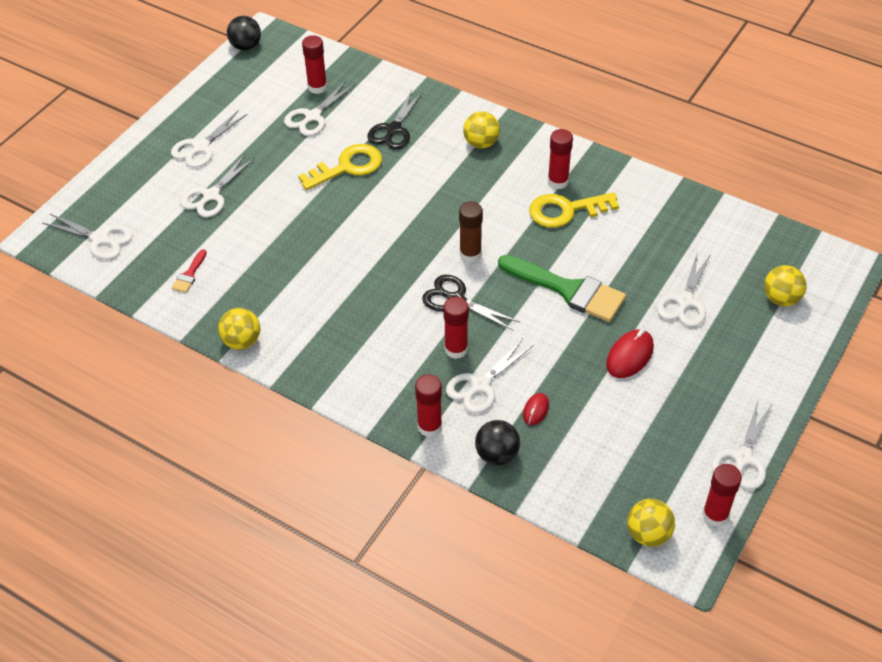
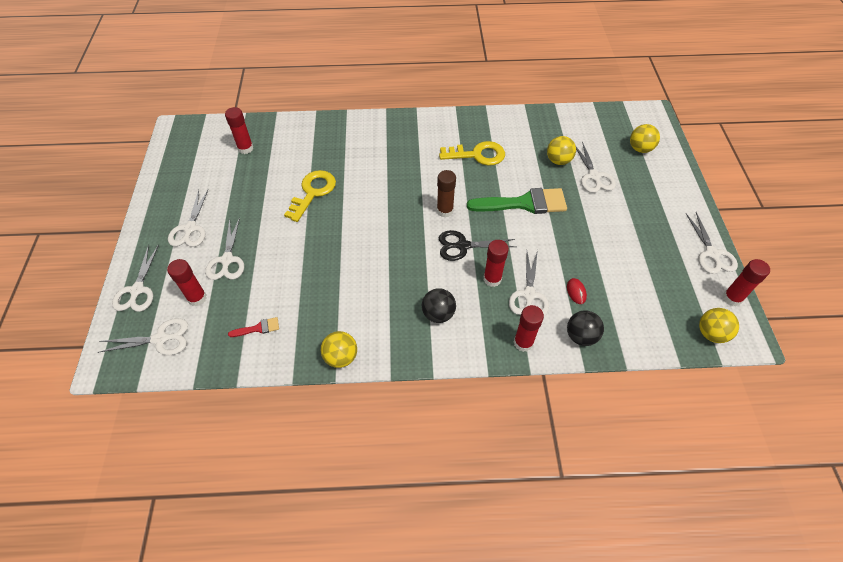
camera: 35 degrees left, 5 degrees up
red brush [172,249,207,293] -> red brush turned 90 degrees counterclockwise [228,317,279,337]
black ball [227,16,261,50] -> black ball moved to [422,288,456,323]
white scissors [284,81,355,136] -> white scissors moved to [112,244,159,312]
black scissors [368,90,423,149] -> none
yellow ball [463,111,500,148] -> yellow ball moved to [547,136,576,165]
yellow key [529,192,619,228] -> yellow key turned 135 degrees counterclockwise [439,141,505,166]
red glue stick [548,129,573,189] -> red glue stick moved to [167,259,207,306]
red mouse [606,329,654,378] -> none

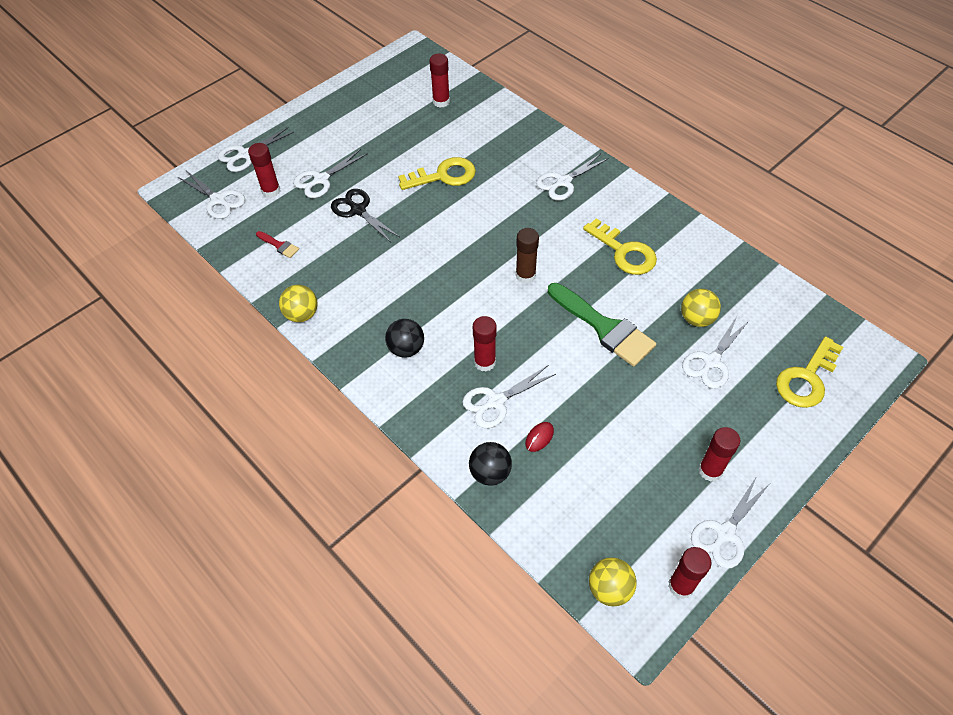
camera: 50 degrees right, 0 degrees up
white scissors [168,189,209,247] -> white scissors moved to [536,153,609,201]
black scissors [439,230,516,261] -> black scissors moved to [331,189,400,242]
red glue stick [514,305,544,352] -> red glue stick moved to [699,427,740,482]
yellow ball [630,124,660,153] -> yellow key [776,336,843,408]

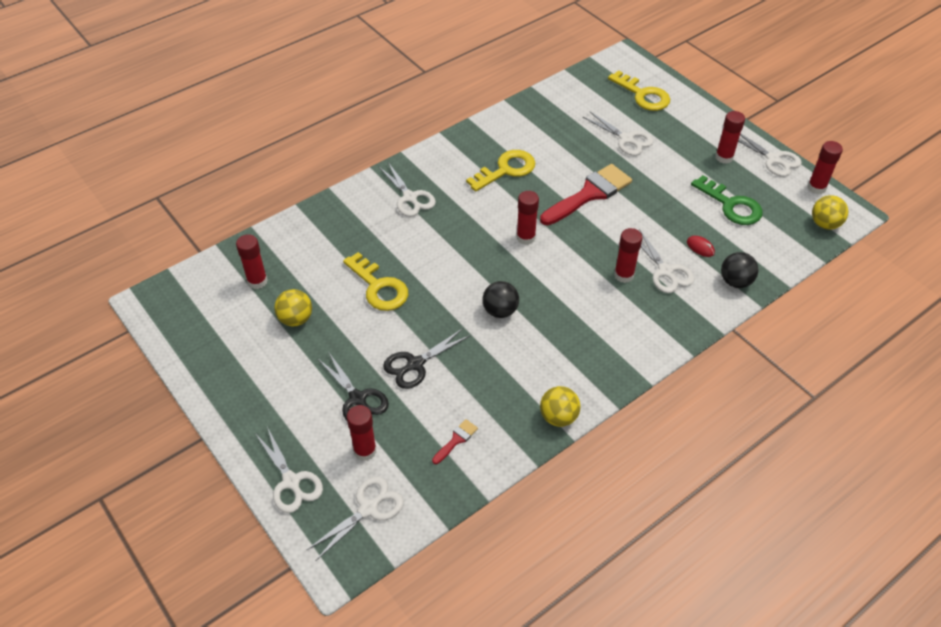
camera: 85 degrees left, 5 degrees down
white scissors [293,149,368,198] -> black scissors [317,353,389,420]
black ball [385,319,424,358] -> black ball moved to [482,281,519,318]
yellow key [398,157,476,190] -> yellow key turned 150 degrees clockwise [343,252,408,311]
brown glue stick [516,228,539,284] -> red glue stick [516,191,539,245]
green brush [548,283,656,367] -> red brush [540,164,632,225]
yellow ball [681,289,721,327] -> yellow ball moved to [274,289,312,326]
none -> green key [691,175,763,225]

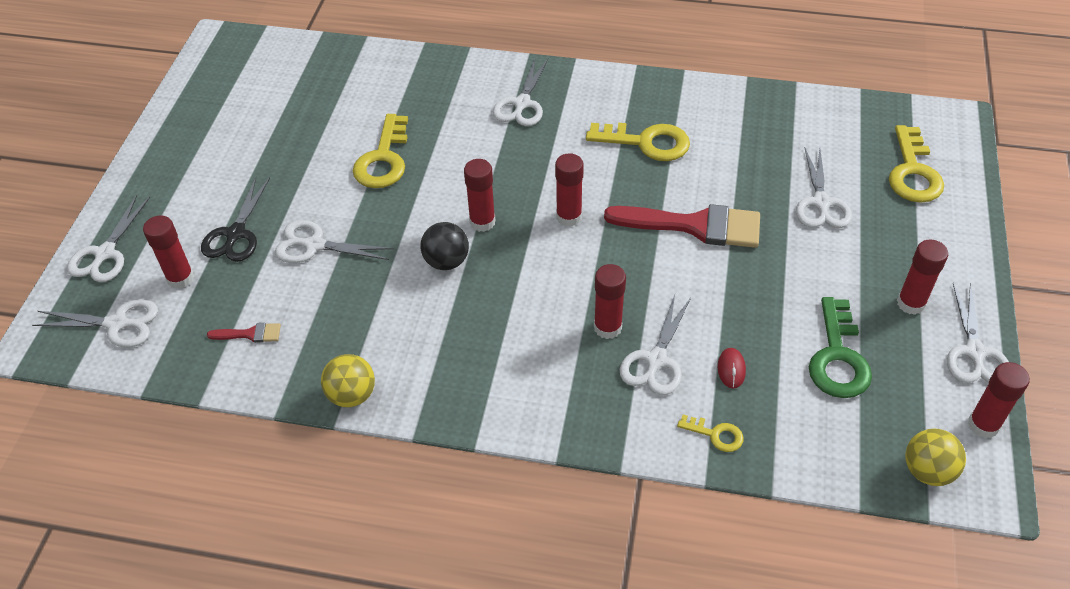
camera: 50 degrees right, 0 degrees up
red glue stick [236,234,267,289] -> red glue stick moved to [464,159,496,232]
yellow ball [274,289,312,326] -> none
black scissors [383,328,471,389] -> white scissors [275,220,394,263]
black ball [721,252,758,288] -> yellow key [677,414,744,452]

